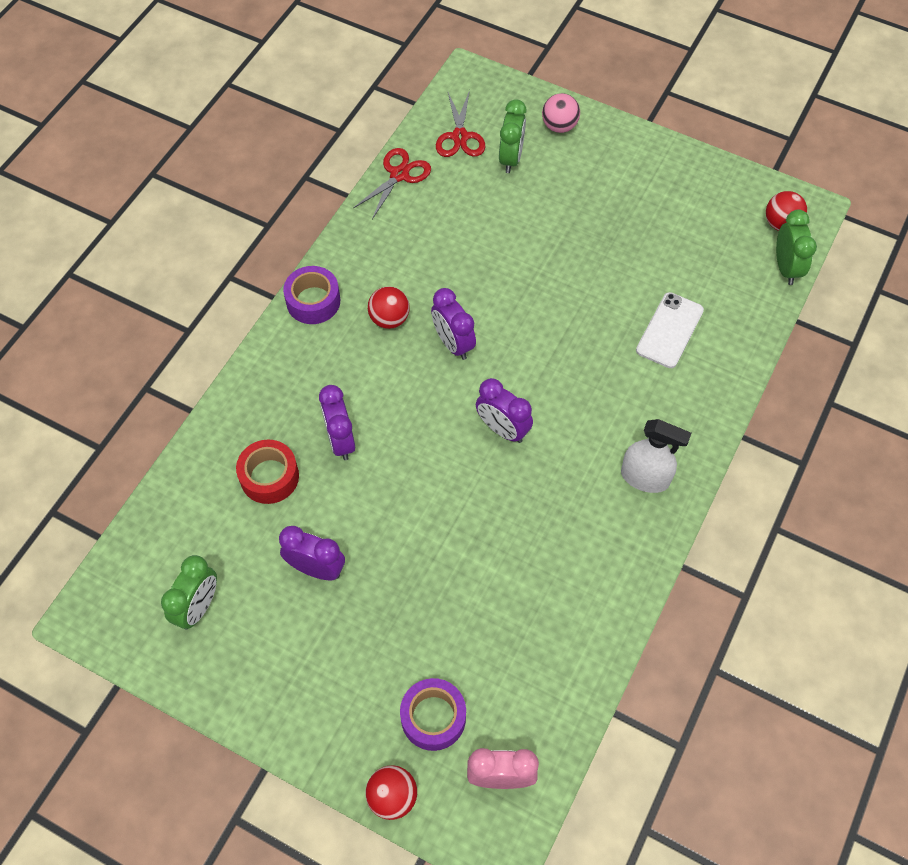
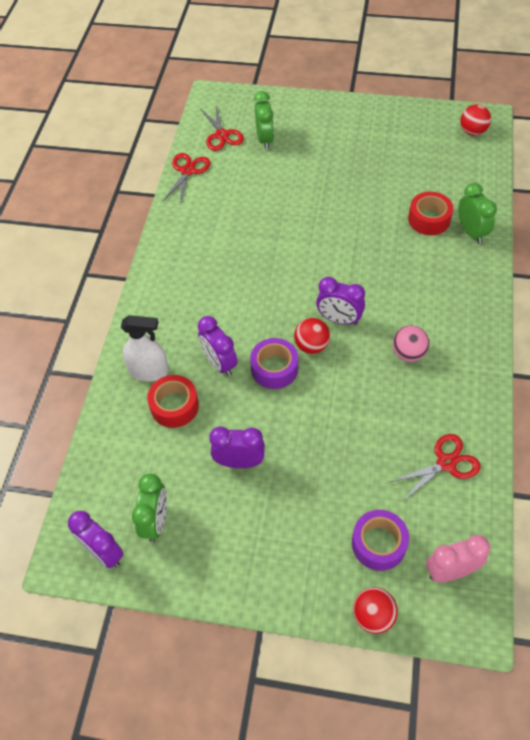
camera: 15 degrees left, 5 degrees down
purple tape [283,266,340,324] -> purple tape moved to [250,338,298,389]
red ball [368,287,410,329] -> red ball moved to [294,318,330,354]
purple clock [431,288,476,360] -> purple clock moved to [68,511,123,568]
pink ball [542,93,580,133] -> pink ball moved to [393,326,429,362]
white spray bottle [621,419,691,493] -> white spray bottle moved to [121,315,169,381]
white phone [636,292,704,368] -> red tape [408,192,453,235]
green clock [776,209,817,285] -> green clock moved to [458,183,497,244]
none -> red scissors [390,434,481,502]

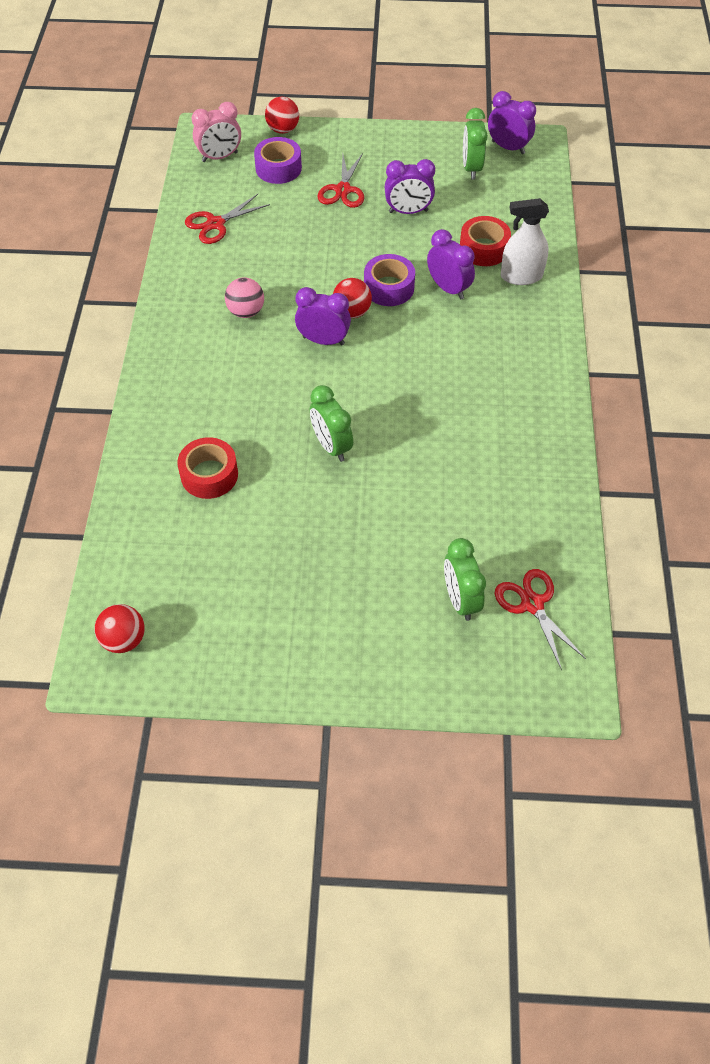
camera: 170 degrees right, 0 degrees up
red scissors [163,153,210,204] -> red scissors moved to [317,153,364,208]
green clock [458,183,497,244] -> green clock moved to [310,385,353,462]

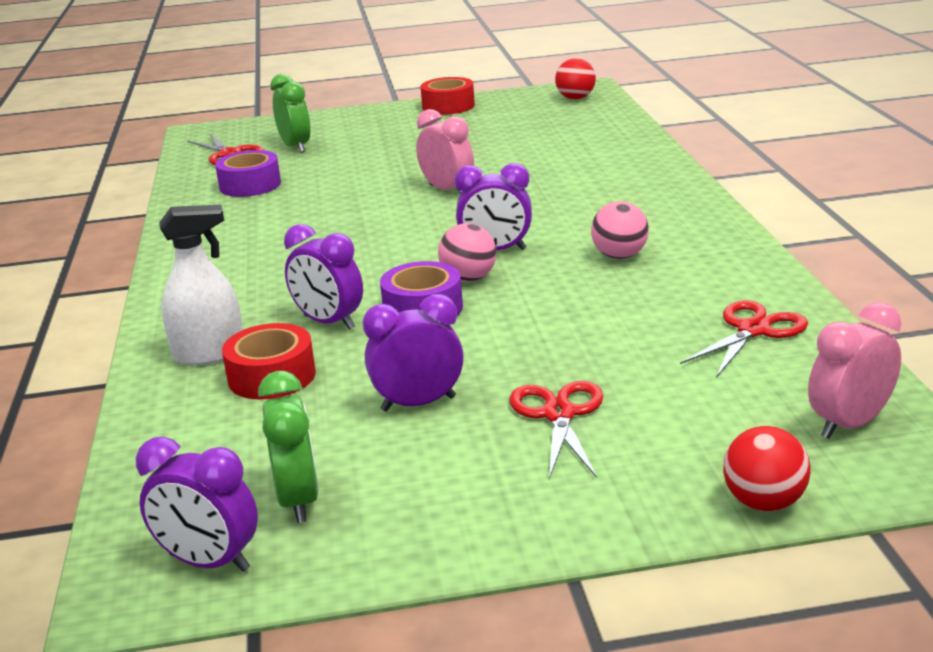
camera: 170 degrees right, 30 degrees down
red tape [177,437,238,499] -> red tape moved to [421,77,475,115]
purple tape [254,137,302,184] -> purple tape moved to [215,150,281,197]
green clock [310,385,353,462] -> pink clock [416,109,474,194]
red ball [333,278,372,318] -> pink ball [438,223,496,282]

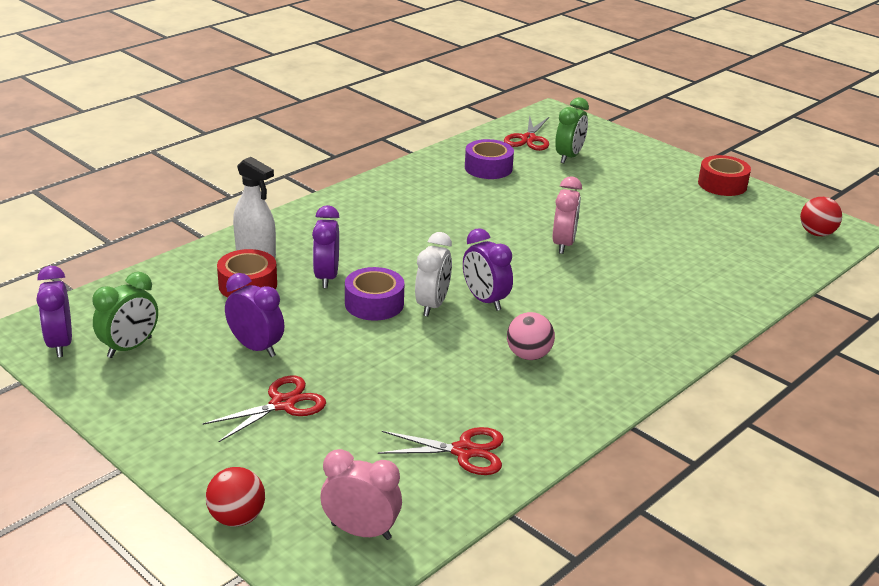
camera: 50 degrees right, 5 degrees up
pink ball [438,223,496,282] -> white clock [415,232,452,316]

